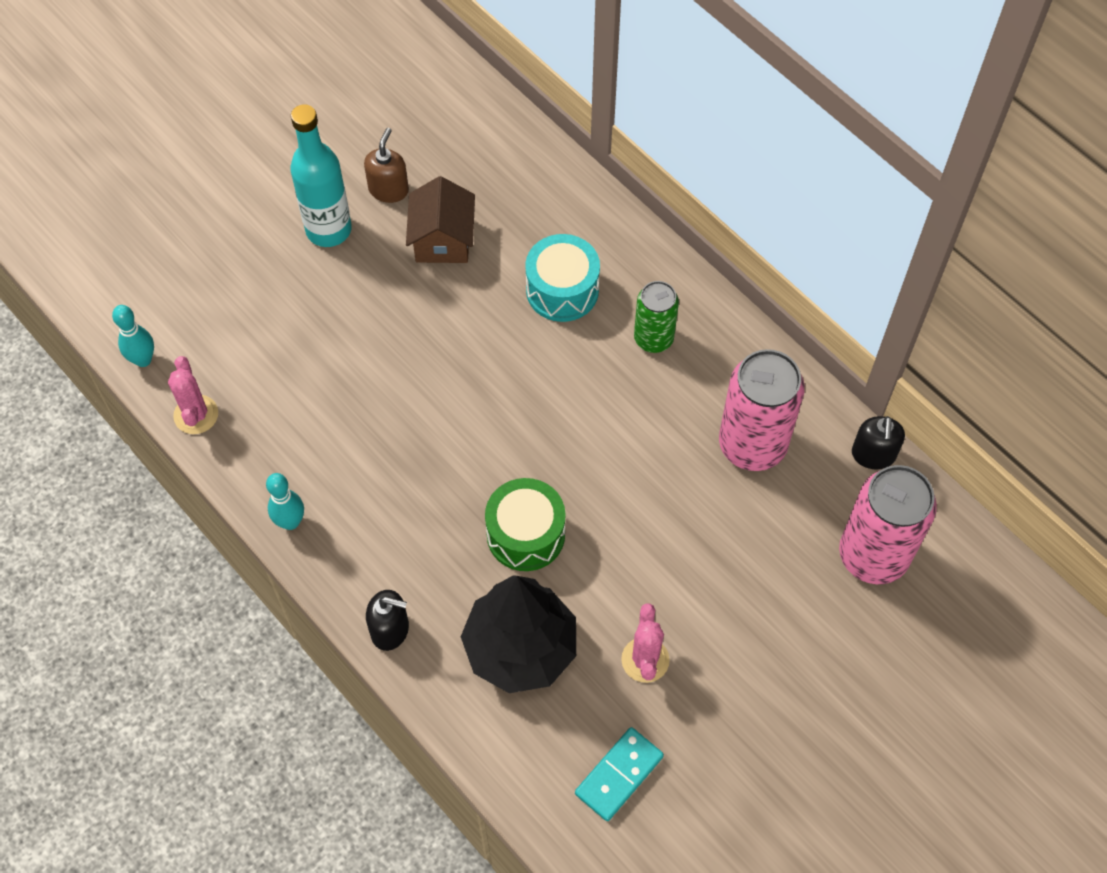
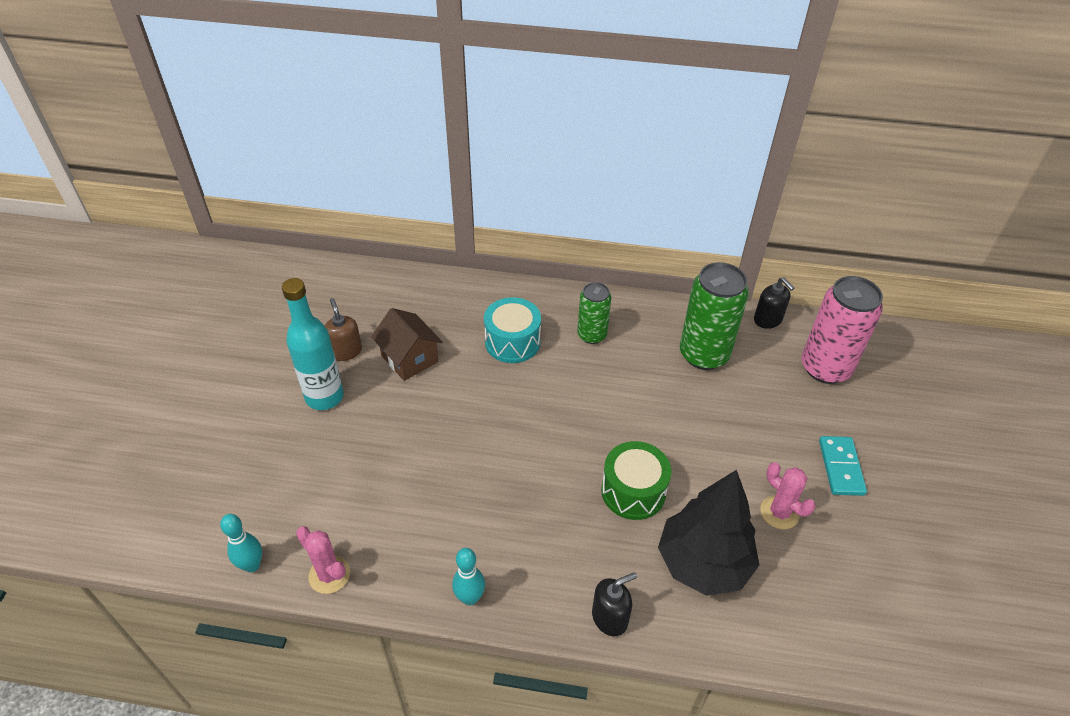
camera: 40 degrees left, 15 degrees down
turquoise domino [575,727,664,821] -> turquoise domino moved to [819,436,867,496]
pink can [719,349,805,471] -> green can [680,262,749,370]

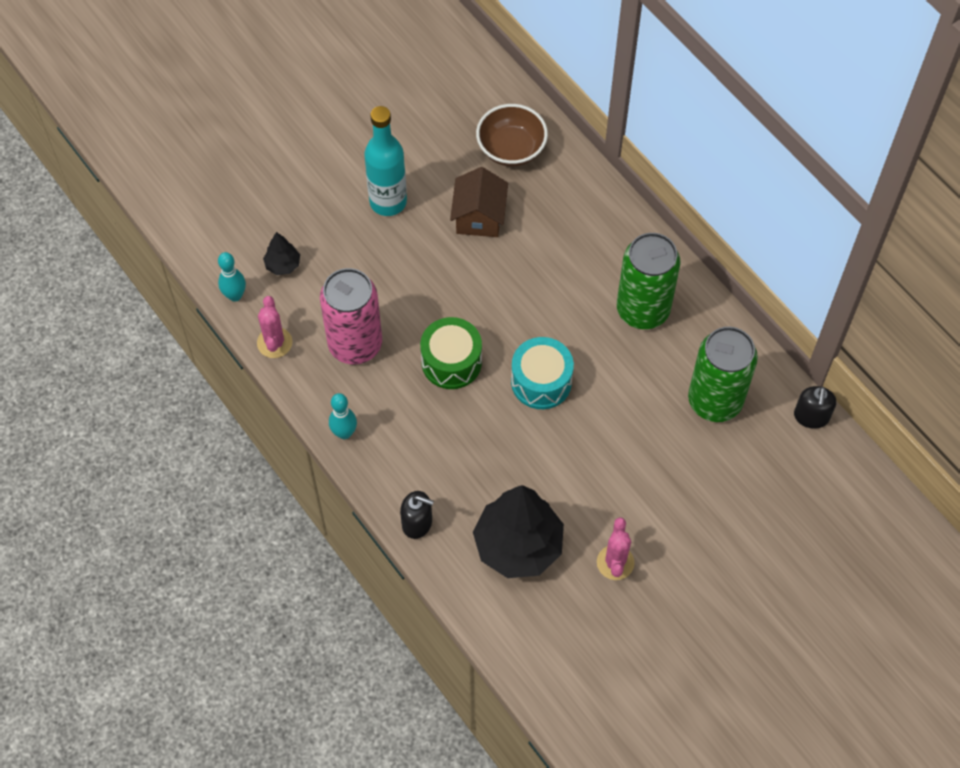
camera: 45 degrees right, 15 degrees up
brown soap dispenser [325,298,362,361] -> none
turquoise drum [484,297,541,363] -> turquoise drum moved to [511,337,574,409]
green can [577,282,612,344] -> green can [617,233,680,329], size x1.68
green drum [601,441,672,520] -> green drum moved to [420,317,482,389]
pink can [802,276,883,384] -> pink can moved to [320,268,382,365]
turquoise domino [819,436,867,496] -> none
none -> black tree [263,232,300,275]
none -> brown bowl [476,104,548,167]

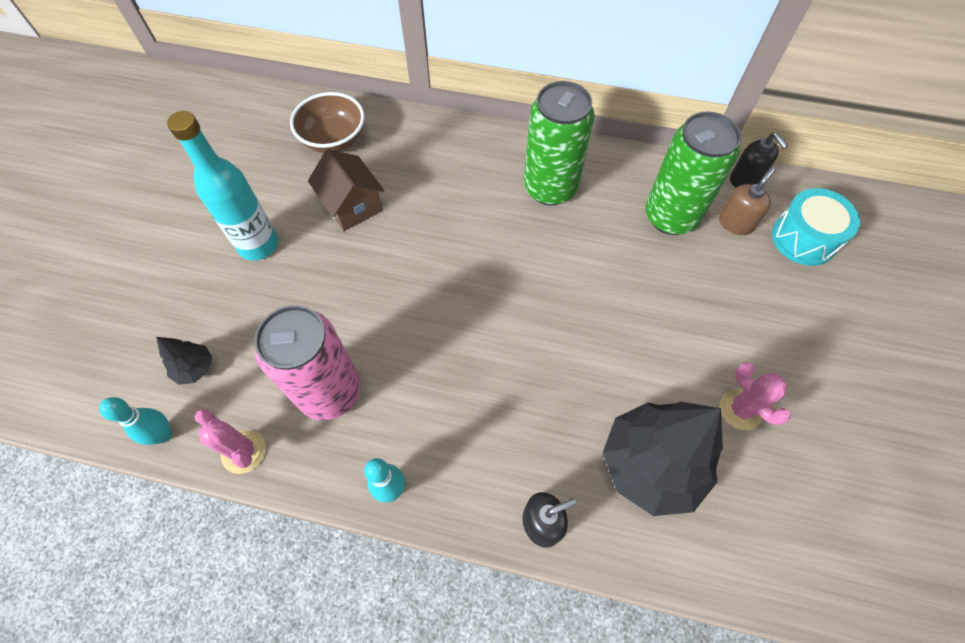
camera: 40 degrees left, 0 degrees up
green drum [420,317,482,389] -> none
turquoise drum [511,337,574,409] -> turquoise drum moved to [772,188,860,266]
none -> brown soap dispenser [719,167,775,235]

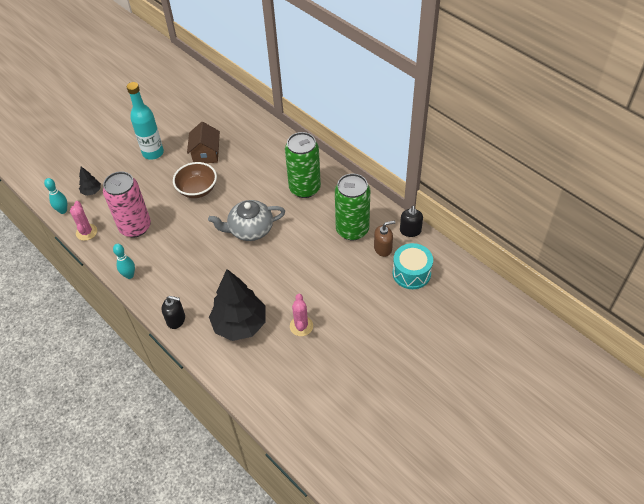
camera: 35 degrees right, 10 degrees down
brown bowl [290,92,365,153] -> brown bowl moved to [173,162,217,198]
none -> grey teapot [208,200,285,241]

